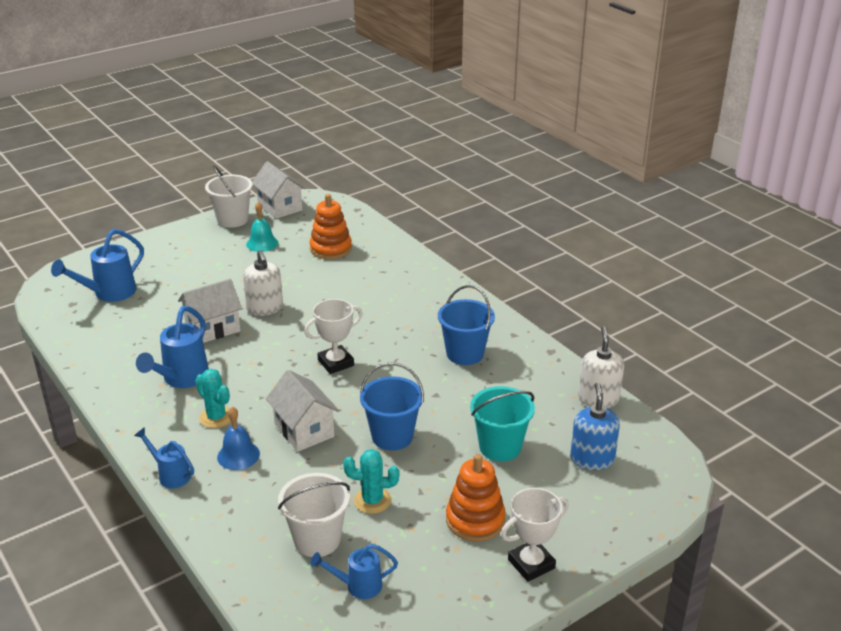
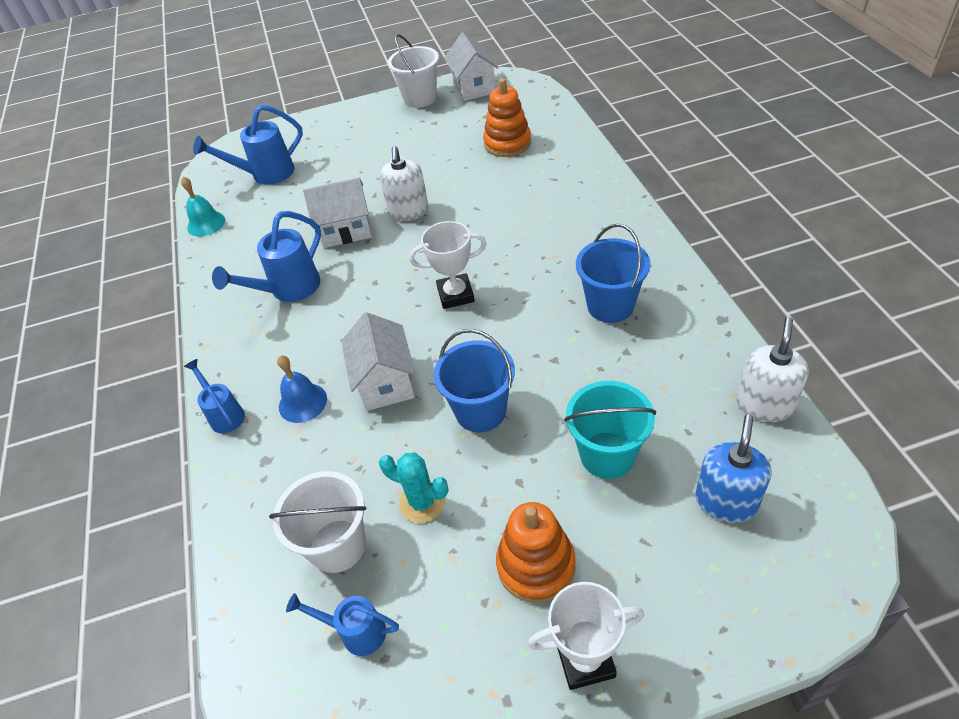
camera: 25 degrees right, 15 degrees up
turquoise cactus [195,369,231,428] -> none
turquoise bell [246,202,278,252] -> turquoise bell moved to [181,177,225,237]

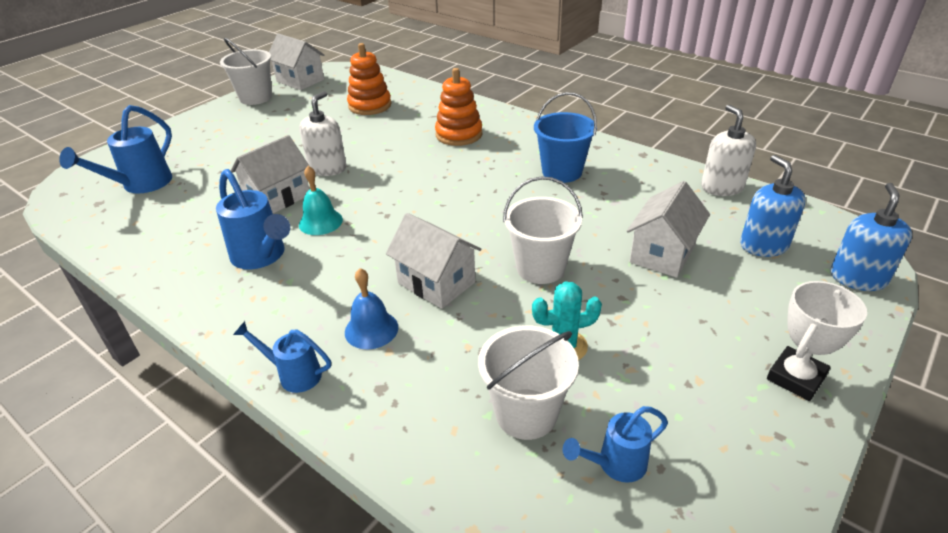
camera: 40 degrees left, 10 degrees down
turquoise bell [181,177,225,237] -> turquoise bell moved to [299,166,343,235]
blue watering can [212,211,321,302] -> blue watering can turned 45 degrees counterclockwise [216,169,290,269]
white soap dispenser [379,146,429,221] -> white soap dispenser turned 120 degrees counterclockwise [299,91,346,176]
white trophy [410,221,487,309] -> none
blue bucket [434,329,515,432] -> white bucket [503,176,583,284]
orange stacking toy [496,502,576,603] -> orange stacking toy moved to [435,68,482,146]
turquoise bucket [564,381,656,479] -> white house [627,181,710,278]
none -> blue soap dispenser [830,183,912,291]

